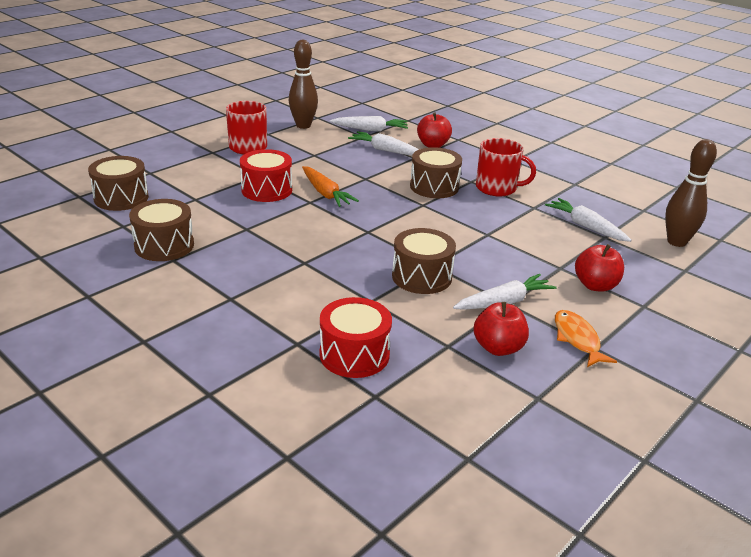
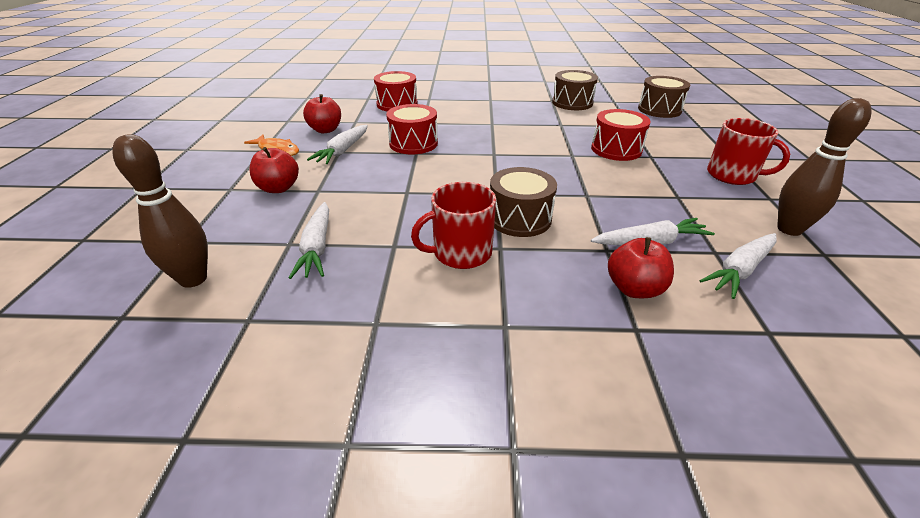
camera: 140 degrees right, 5 degrees up
orange carrot [302,166,359,207] -> none
brown drum [392,228,456,294] -> red drum [386,104,438,154]
white carrot [545,198,632,242] -> white carrot turned 75 degrees clockwise [289,202,329,279]

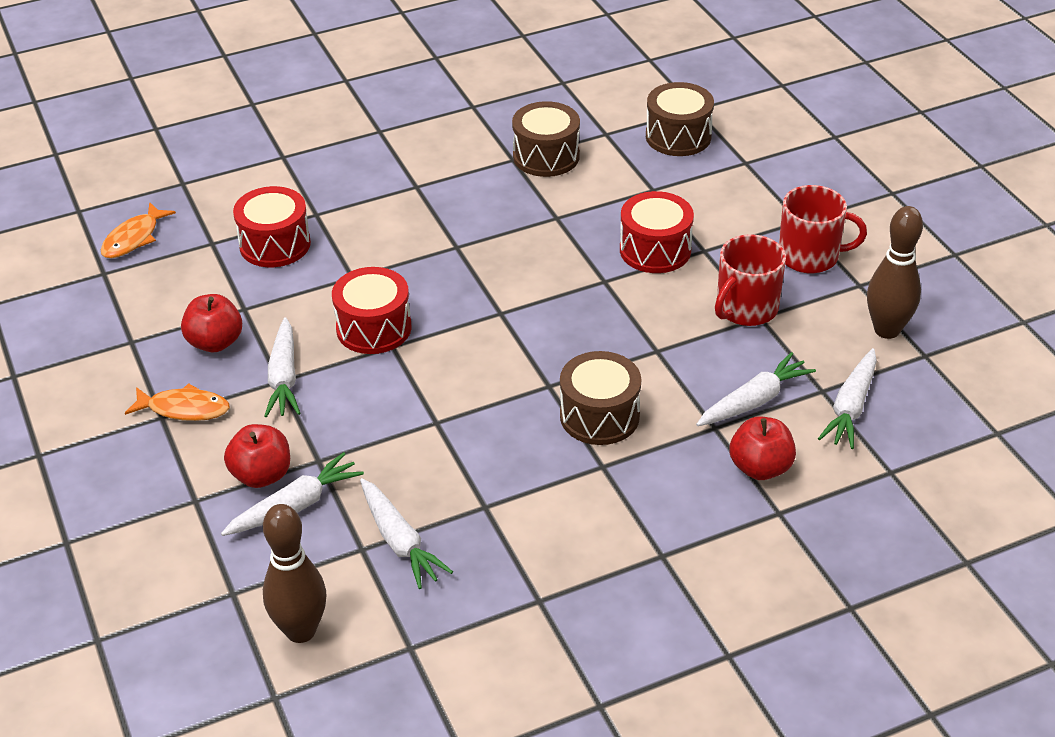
camera: 25 degrees left, 5 degrees up
red mug [411,182,496,269] -> red mug moved to [715,234,786,326]
none -> orange fish [101,202,176,258]
none -> white carrot [221,452,364,536]

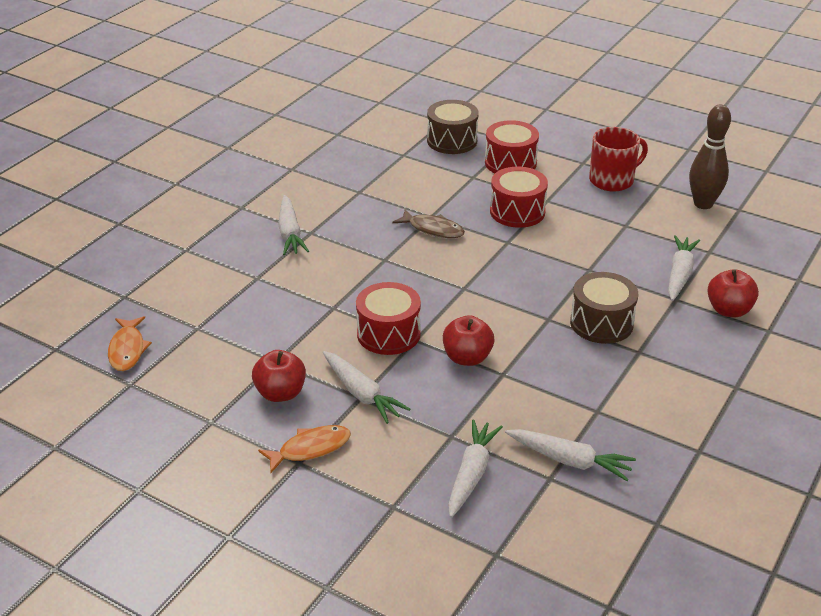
camera: 35 degrees left, 5 degrees down
red apple [224,424,290,488] -> red apple moved to [443,315,494,366]
red drum [233,186,311,267] -> red drum moved to [485,120,539,173]
brown bowling pin [263,504,326,643] -> none
brown drum [512,101,580,177] -> none
red mug [715,234,786,326] -> none
white carrot [818,348,877,449] -> white carrot moved to [278,195,309,255]
none -> brown fish [392,209,465,238]

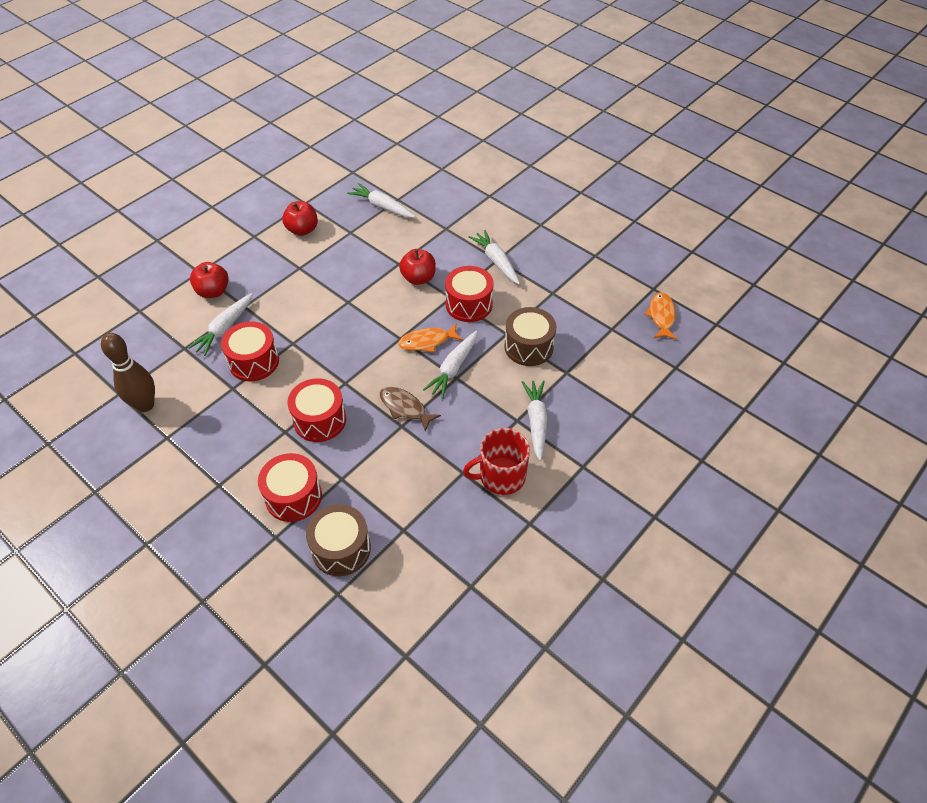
camera: 170 degrees left, 15 degrees up
red apple [252,350,306,402] -> red apple moved to [282,201,318,236]
orange fish [258,425,351,473] -> orange fish moved to [398,324,463,353]
white carrot [448,419,503,518] -> white carrot moved to [423,331,478,399]
brown drum [570,272,638,344] -> brown drum moved to [504,307,556,366]
red mug [589,127,648,192] -> red mug moved to [463,428,530,495]
none -> red drum [221,321,279,381]

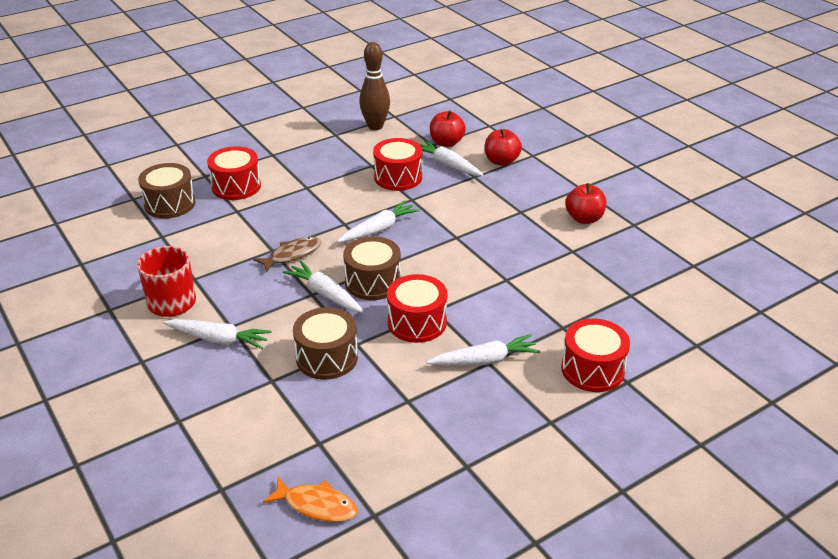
camera: 105 degrees right, 15 degrees down
red drum [287,378,346,442] -> red drum moved to [561,319,630,392]
white carrot [347,183,415,218] -> white carrot moved to [337,201,420,243]
orange fish [398,324,463,353] -> brown drum [343,236,401,300]
red apple [399,249,436,285] -> red apple moved to [430,110,466,147]

